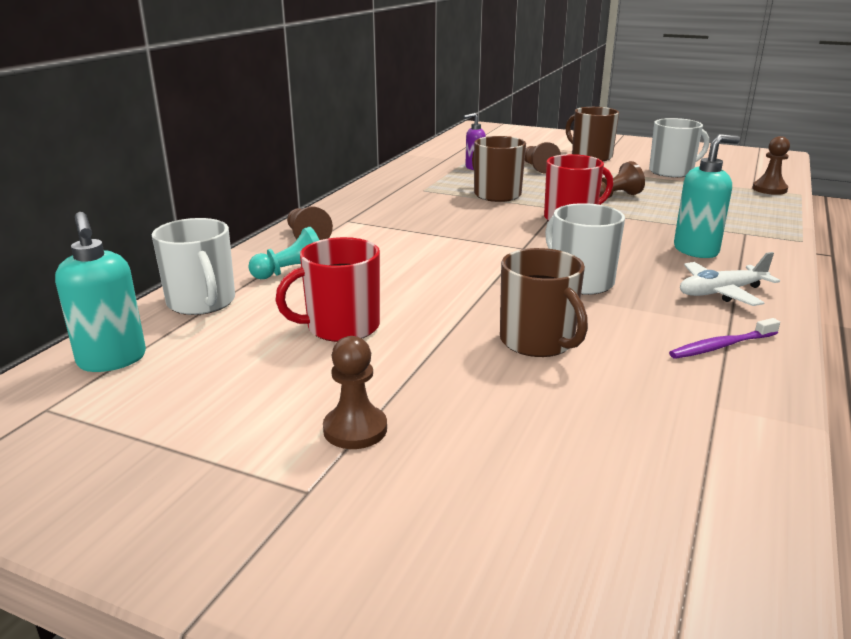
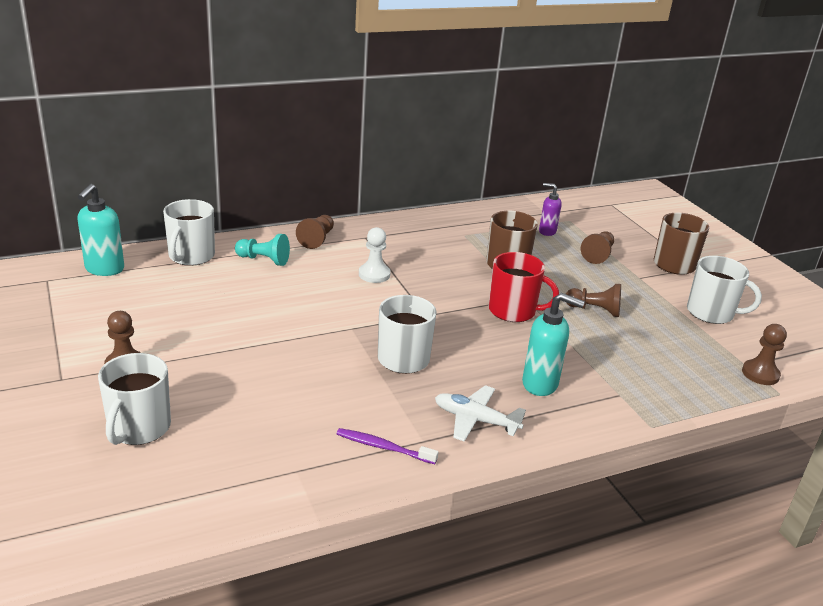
camera: 40 degrees right, 5 degrees up
red mug [275,237,380,342] -> none
brown mug [500,248,588,357] -> none
none -> white mug [98,353,171,445]
none -> white pawn [359,227,391,283]

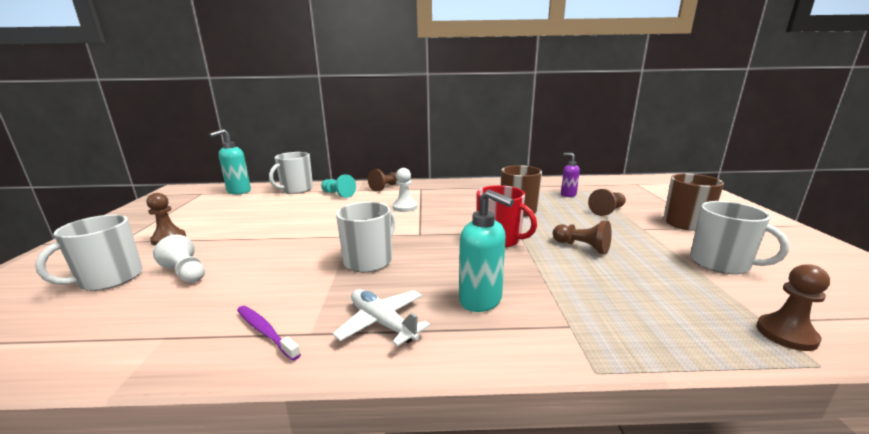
camera: 25 degrees right, 10 degrees down
none -> white pawn [153,235,205,283]

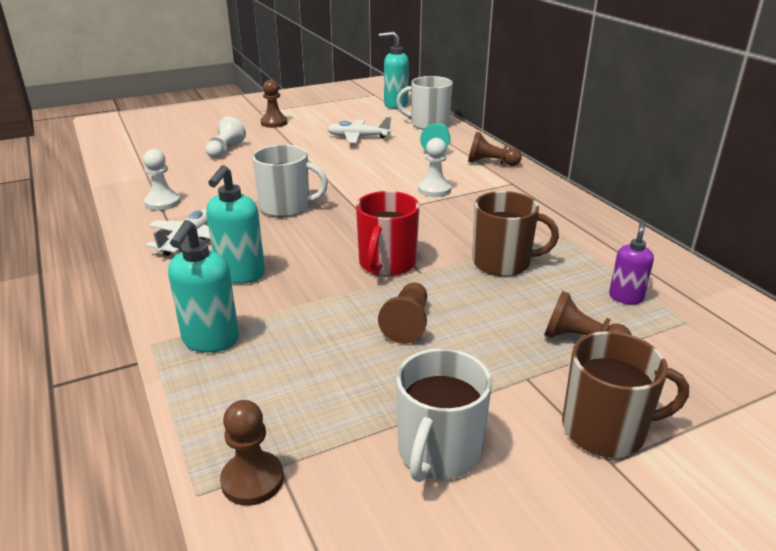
camera: 65 degrees right, 10 degrees up
white mug [35,215,143,291] -> none
purple toothbrush [237,306,301,361] -> white pawn [143,149,181,211]
none -> turquoise soap dispenser [168,220,239,353]
none -> white plane [327,117,391,143]

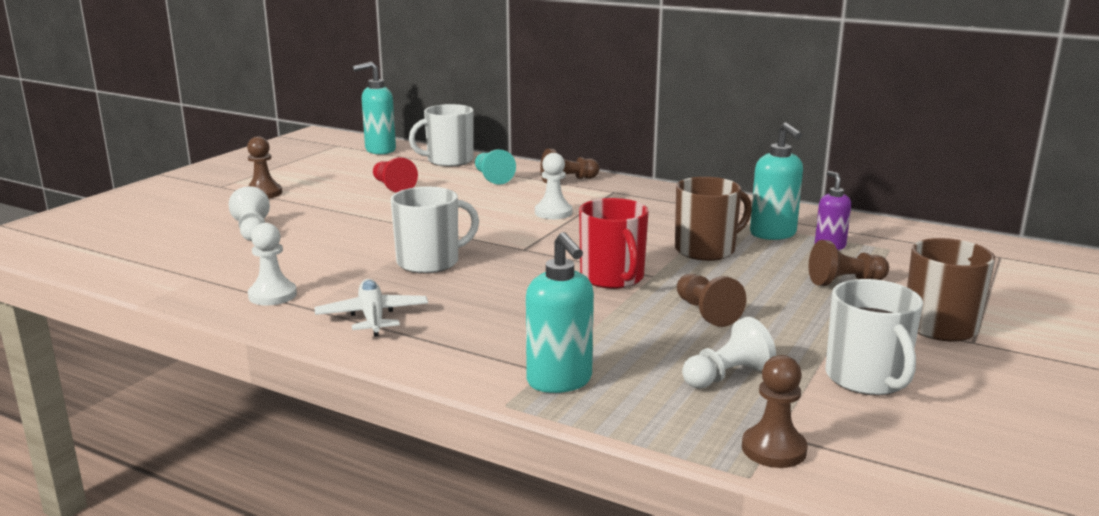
camera: 35 degrees left, 10 degrees down
turquoise soap dispenser [206,165,265,284] -> turquoise soap dispenser moved to [750,122,803,240]
white plane [327,117,391,143] -> red pawn [373,157,418,193]
none -> white pawn [682,317,776,389]

